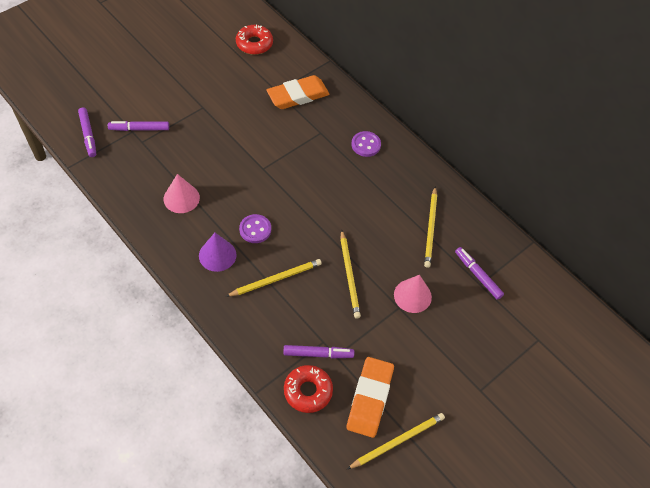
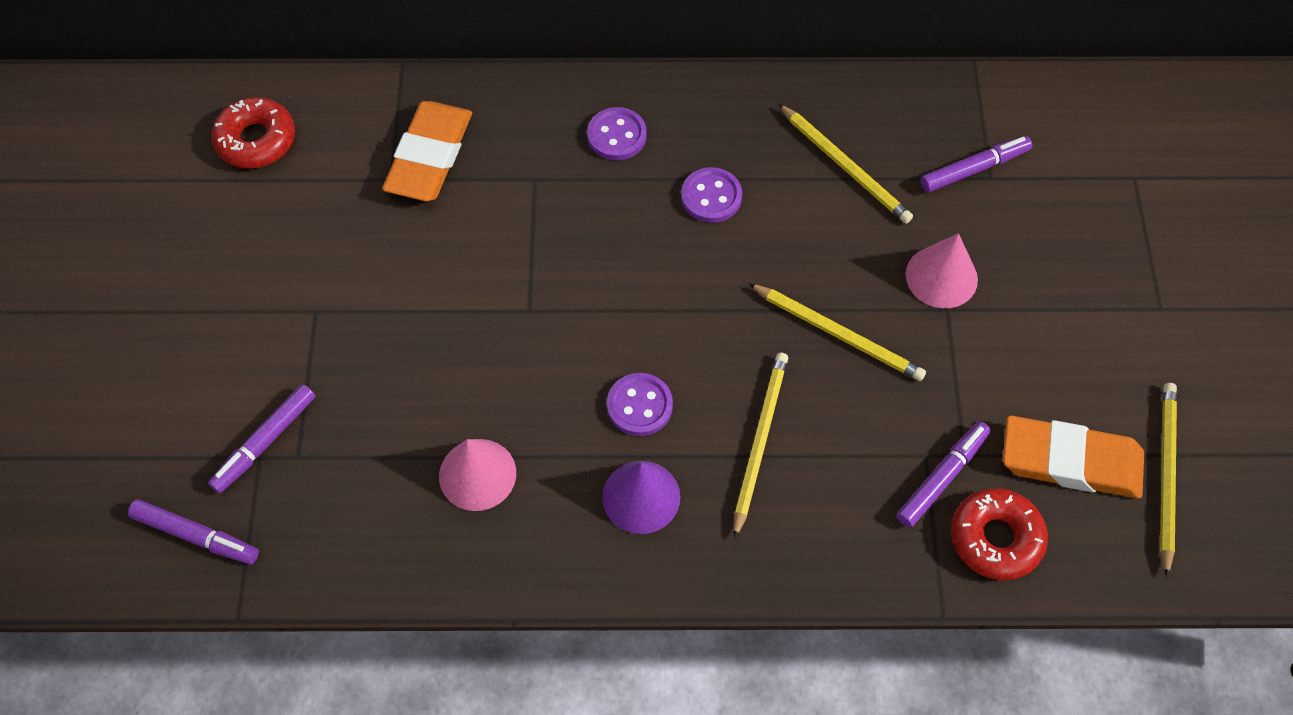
camera: 45 degrees left, 5 degrees up
orange eraser [347,357,394,438] -> orange eraser turned 45 degrees counterclockwise [1003,416,1144,498]
purple marker [455,247,504,300] -> purple marker turned 150 degrees clockwise [920,136,1032,192]
none -> purple button [681,167,742,223]

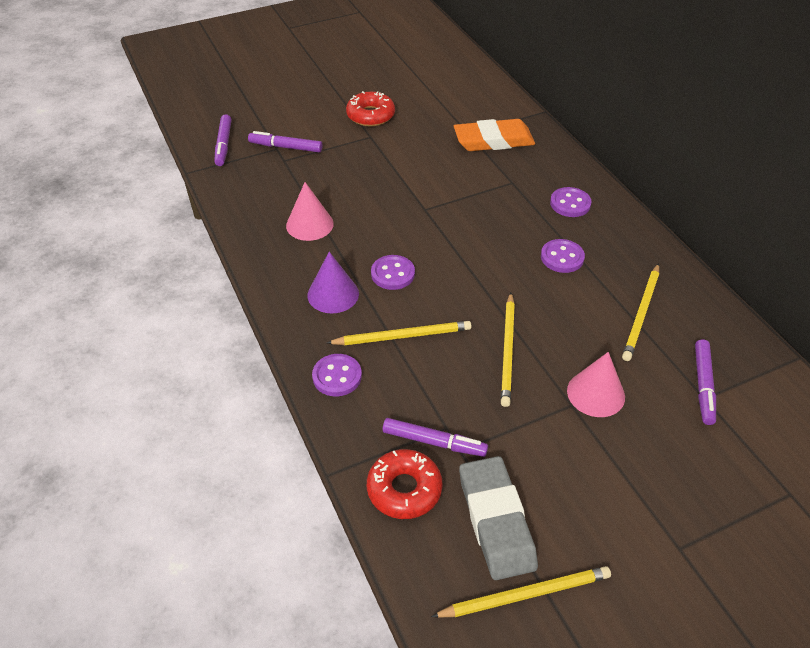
camera: 65 degrees right, 15 degrees down
red donut [212,97,295,169] -> red donut moved to [346,91,395,126]
purple marker [920,136,1032,192] -> purple marker turned 60 degrees clockwise [695,340,716,425]
orange eraser [1003,416,1144,498] -> grey eraser [459,456,538,580]
none -> purple button [312,354,362,396]

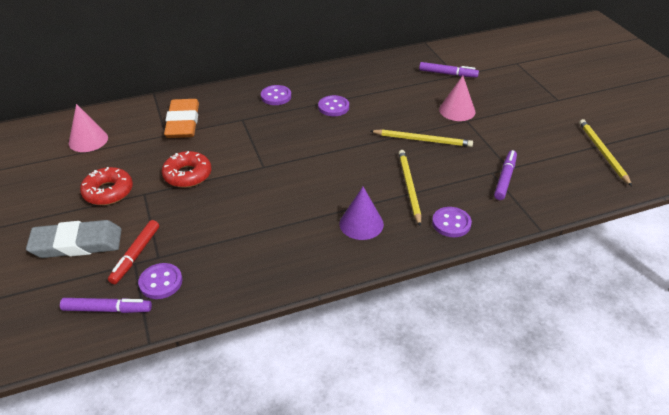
camera: 85 degrees left, 5 degrees down
purple marker [248,131,323,152] -> red marker [108,220,159,284]
pink cone [286,182,334,241] -> pink cone moved to [69,104,108,152]
red donut [367,449,443,519] -> red donut moved to [162,151,211,188]
purple button [371,255,415,290] -> purple button moved to [138,263,182,299]
grey eraser [459,456,538,580] -> grey eraser moved to [26,220,122,258]
yellow pencil [622,263,659,361] -> none

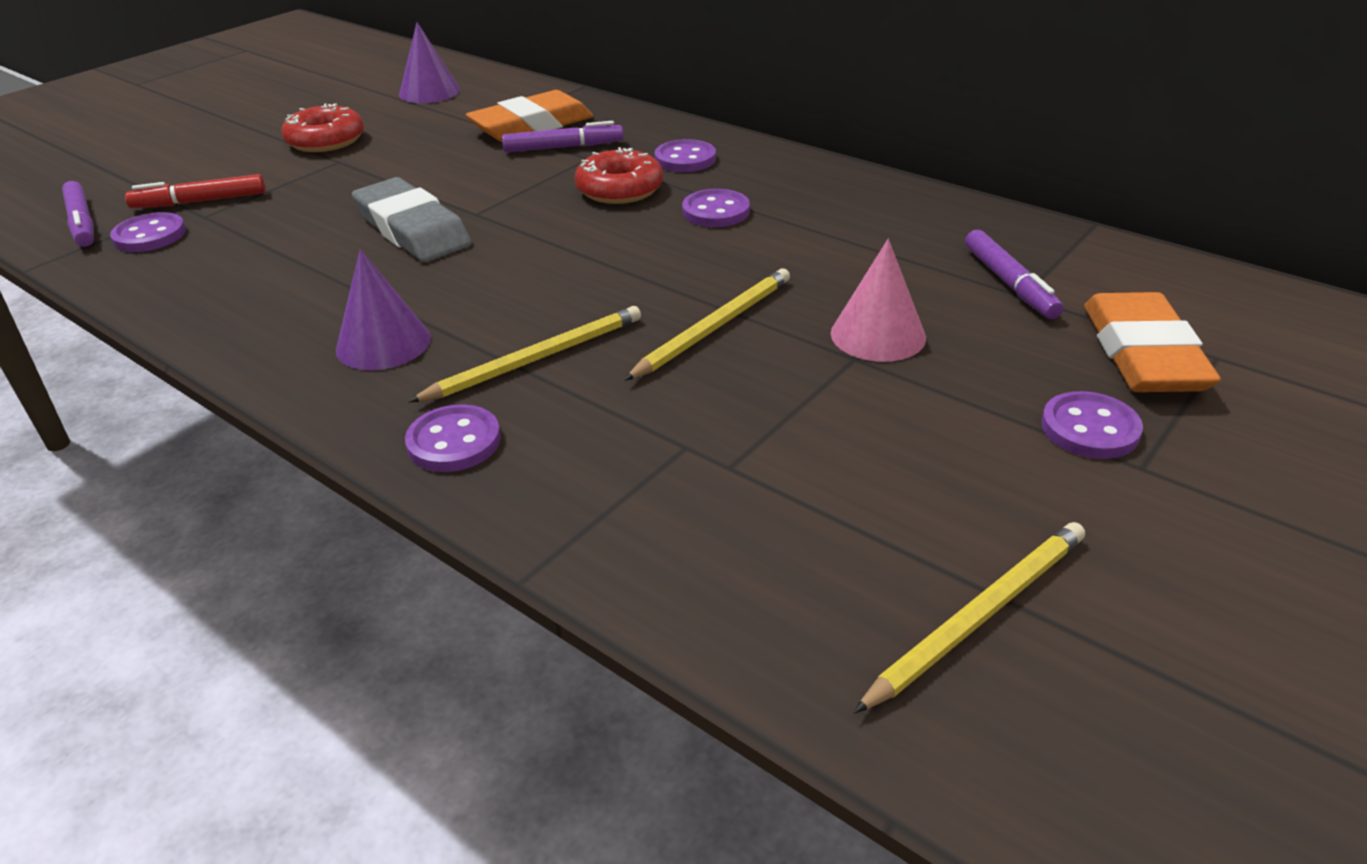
camera: 60 degrees right, 5 degrees down
grey eraser [26,220,122,258] -> grey eraser moved to [352,177,472,262]
pink cone [69,104,108,152] -> purple cone [399,22,460,103]
red donut [162,151,211,188] -> red donut moved to [575,147,663,204]
yellow pencil [370,129,473,147] -> yellow pencil turned 120 degrees counterclockwise [624,269,790,381]
purple marker [494,150,517,200] -> purple marker moved to [502,121,623,152]
none -> purple button [1041,391,1143,459]
none -> orange eraser [1084,292,1221,392]

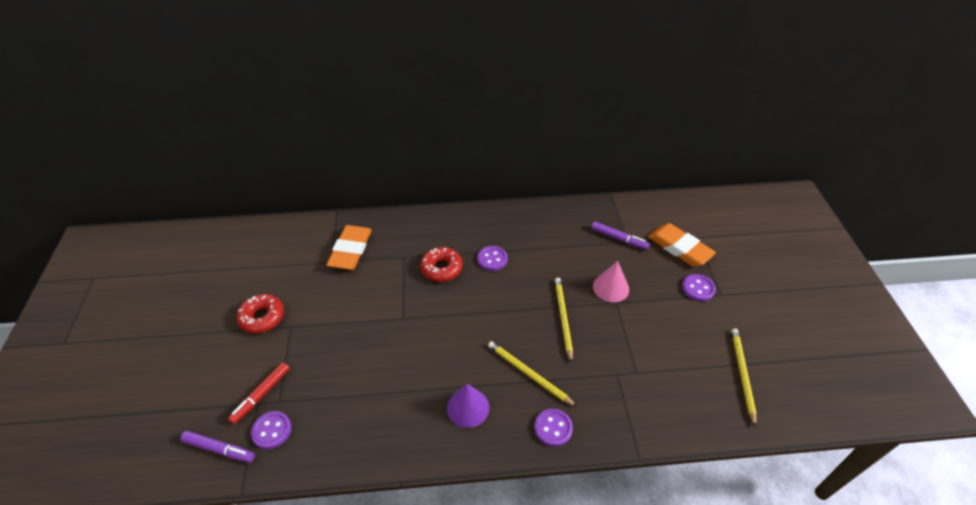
camera: 45 degrees left, 10 degrees up
grey eraser [352,177,472,262] -> none
purple cone [399,22,460,103] -> none
yellow pencil [408,306,641,403] -> yellow pencil turned 60 degrees counterclockwise [488,341,577,407]
purple marker [502,121,623,152] -> none
purple button [655,139,716,172] -> none

